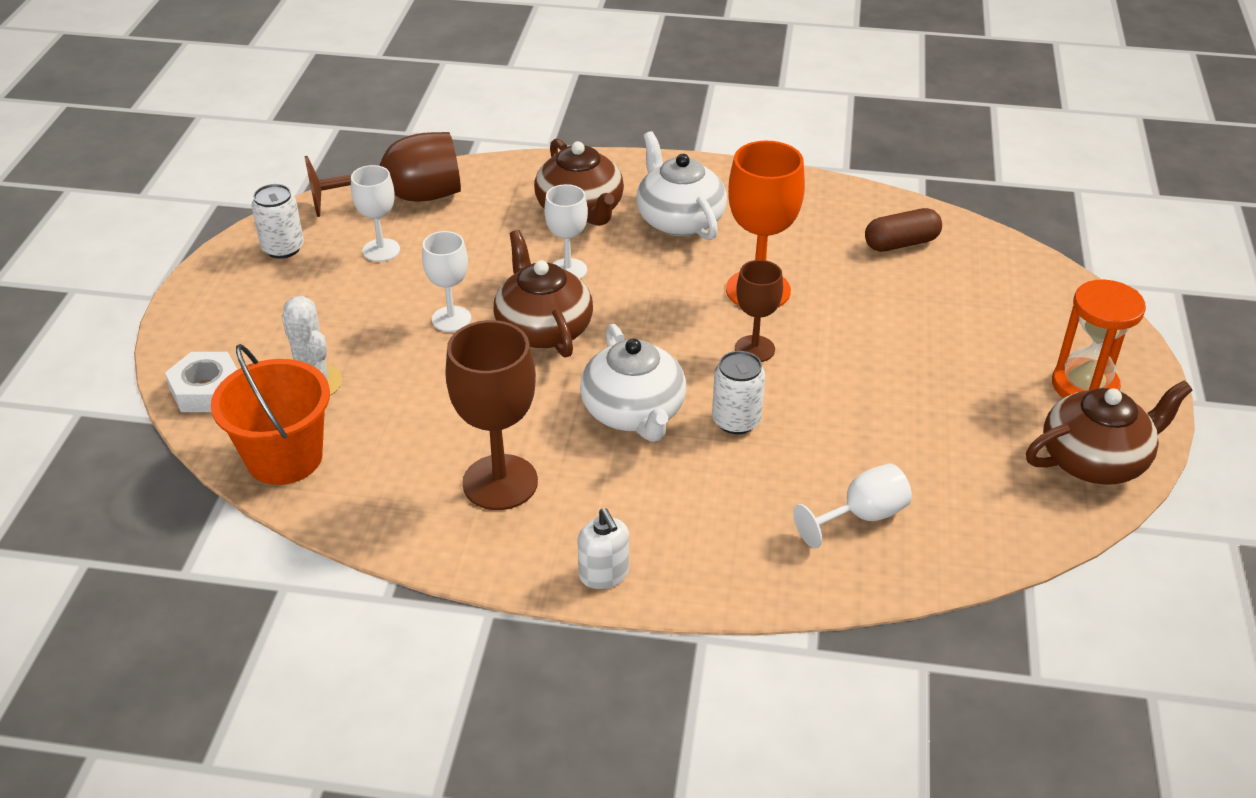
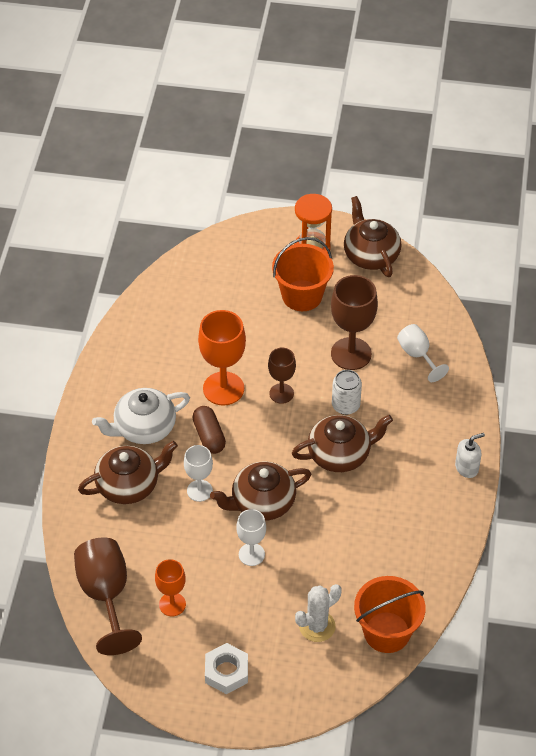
camera: 90 degrees left, 10 degrees up
white nut [165,352,238,412] -> white nut moved to [205,643,248,694]
white can [252,184,304,259] -> none
white goblet [351,165,400,262] -> orange goblet [155,559,186,616]
brown goblet [445,320,538,510] -> brown goblet moved to [331,275,378,370]
white teapot [580,324,686,442] -> brown teapot [292,415,393,472]
brown capsule [865,208,942,252] -> brown capsule moved to [192,406,226,454]
none -> orange bucket [272,237,334,311]

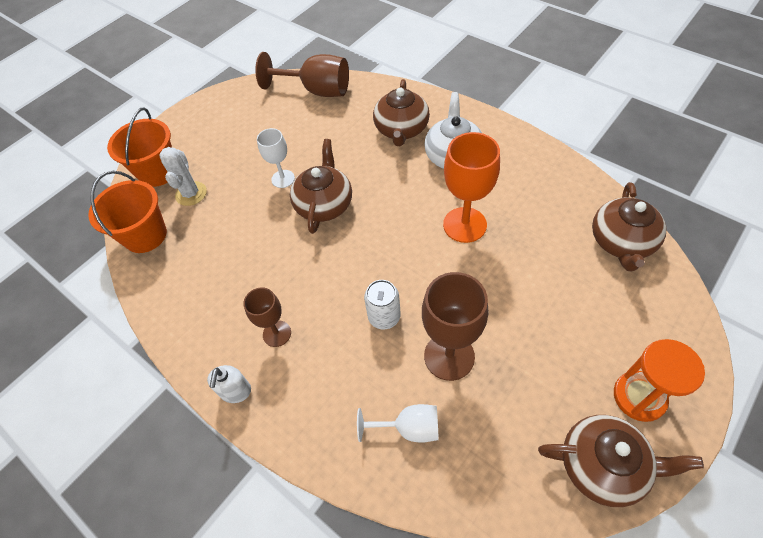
camera: 125 degrees right, 5 degrees up
orange goblet [155,559,186,616] -> none
white goblet [184,445,213,502] -> none
brown capsule [192,406,226,454] -> none
white nut [205,643,248,694] -> none
brown goblet [268,348,296,404] -> brown goblet moved to [243,287,291,347]
orange bucket [272,237,334,311] -> orange bucket moved to [107,107,172,187]
brown teapot [292,415,393,472] -> brown teapot moved to [592,182,666,272]

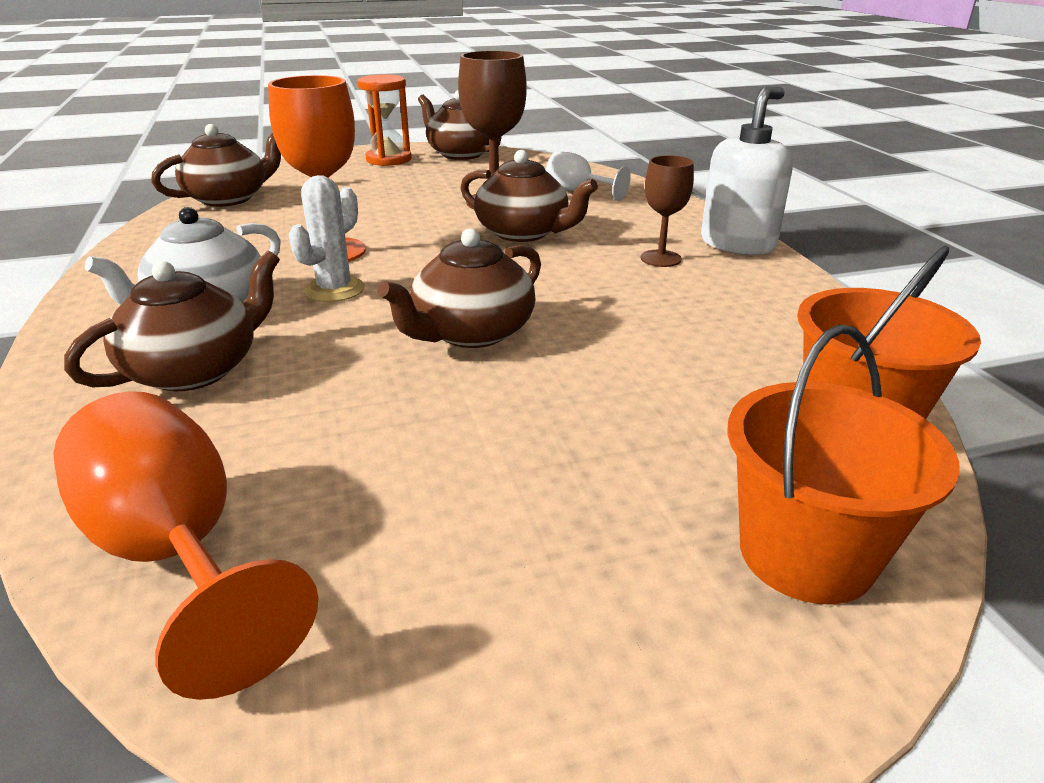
camera: 150 degrees left, 25 degrees down
white cactus [159,147,207,206] -> white cactus moved to [289,175,365,302]
white soap dispenser [207,365,251,403] -> white soap dispenser [701,86,793,255], size x1.83
brown goblet [255,52,349,97] -> orange goblet [53,391,319,700]
white goblet [257,128,295,188] -> none
white can [364,280,401,330] -> brown teapot [460,150,598,242]

